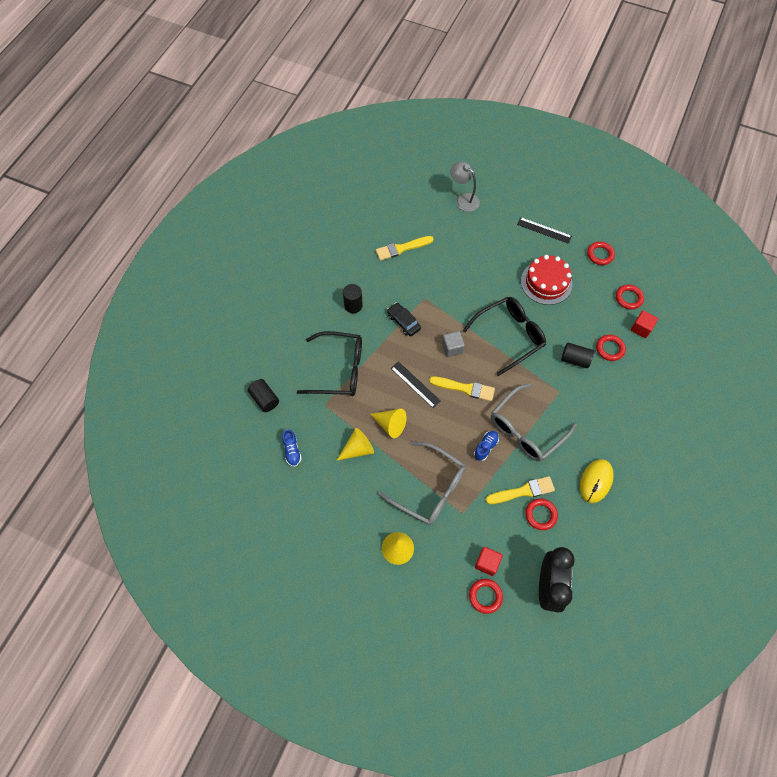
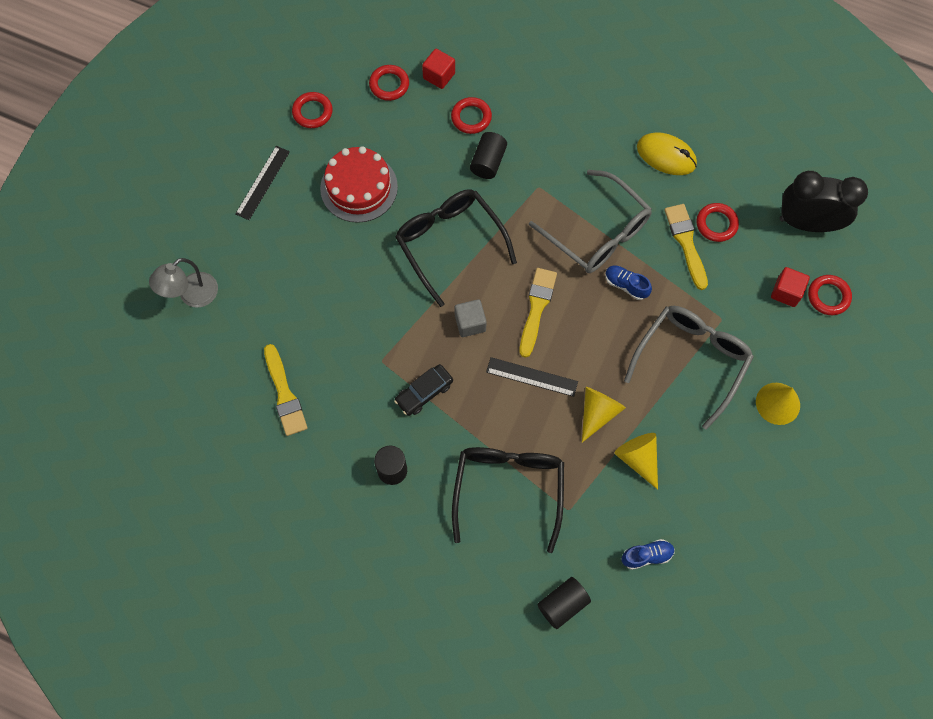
camera: 90 degrees left, 5 degrees up
black ruler [391,361,441,408] -> black ruler turned 60 degrees clockwise [486,357,578,397]

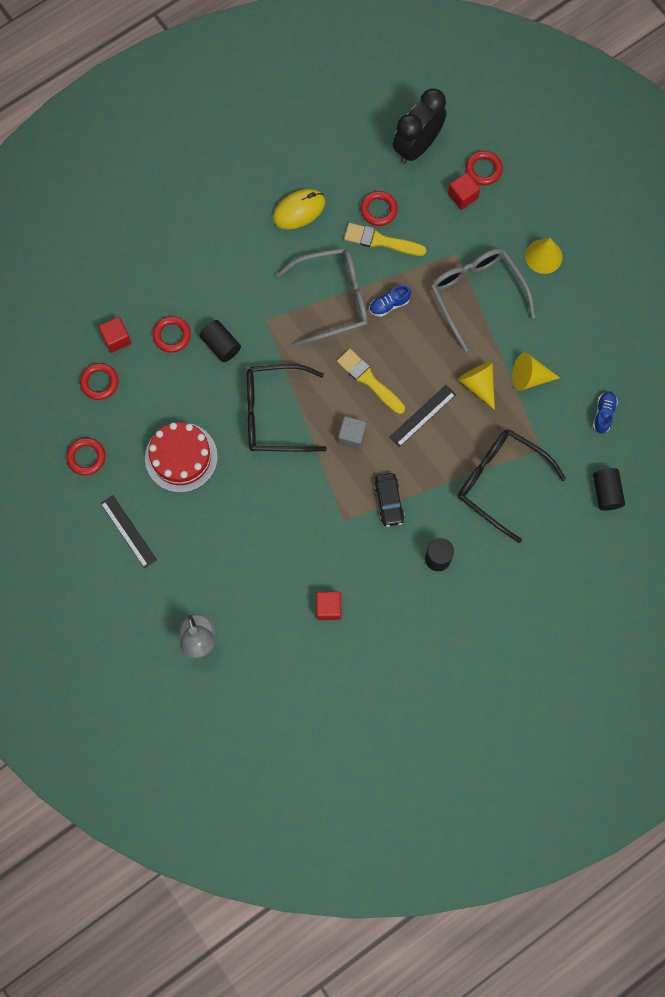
camera: 60 degrees left, 5 degrees up
yellow brush [264,344,307,436] -> red cube [316,592,341,620]

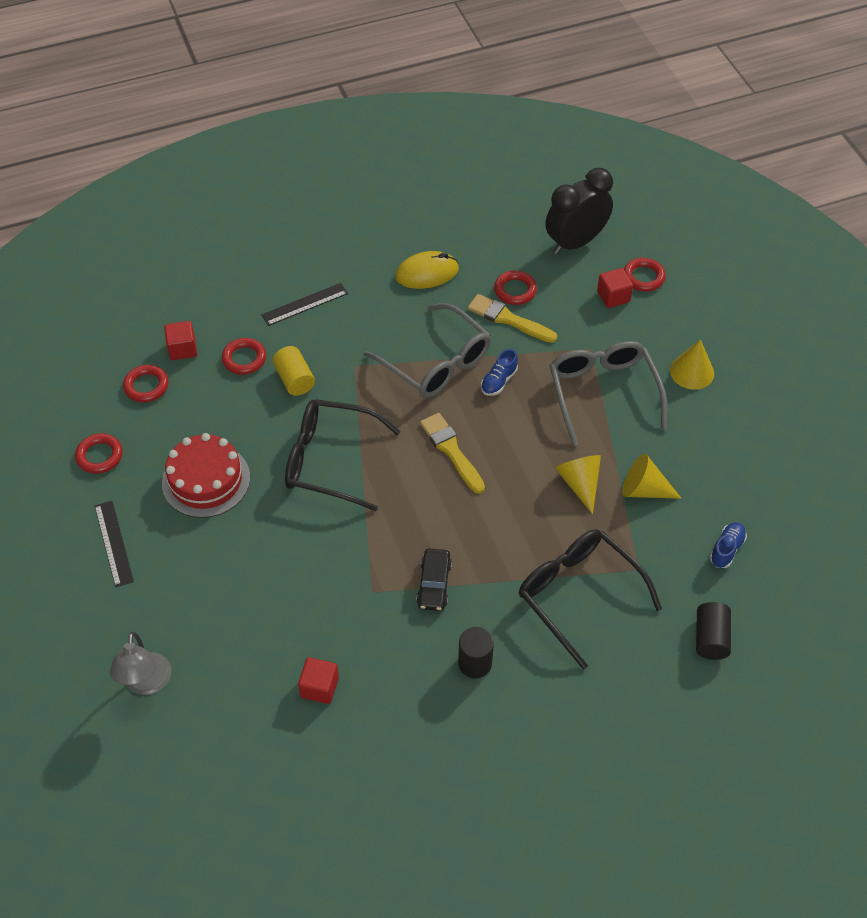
camera: 15 degrees right, 20 degrees down
black cylinder [199,320,241,362] -> yellow cylinder [273,346,315,396]
grey glasses [276,248,368,346] -> grey glasses turned 45 degrees clockwise [364,303,491,398]
grey cube [338,416,367,449] -> none
blue shoe [369,285,411,317] -> blue shoe turned 45 degrees counterclockwise [481,349,518,396]
black ruler [390,385,456,447] -> black ruler moved to [261,283,348,326]

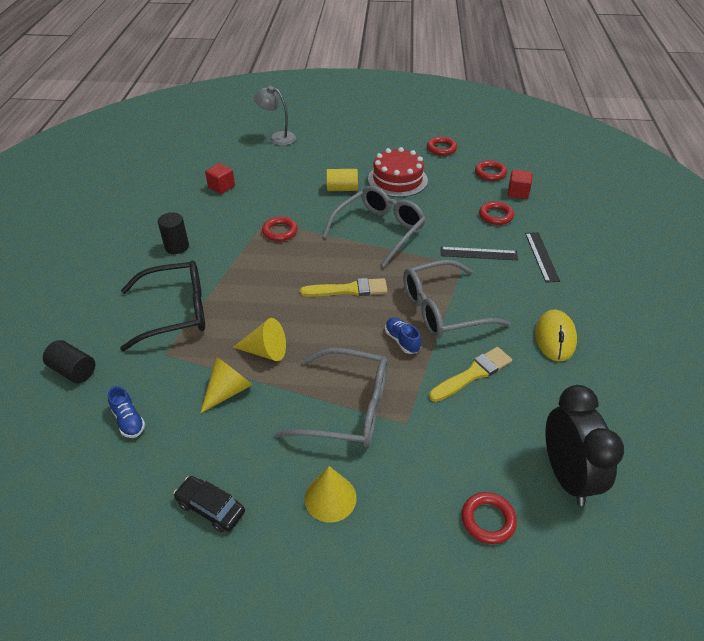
camera: 115 degrees right, 10 degrees down
black ruler [95,501,134,587] -> black ruler moved to [441,247,518,260]
yellow cylinder [273,346,315,396] -> yellow cylinder moved to [326,169,358,191]
black glasses [285,399,400,511] -> grey glasses [322,186,426,267]
black car [416,549,452,611] -> black car moved to [174,476,245,532]
red ring [494,271,537,305] -> red ring moved to [262,216,298,241]
red cube [597,268,633,308] -> none

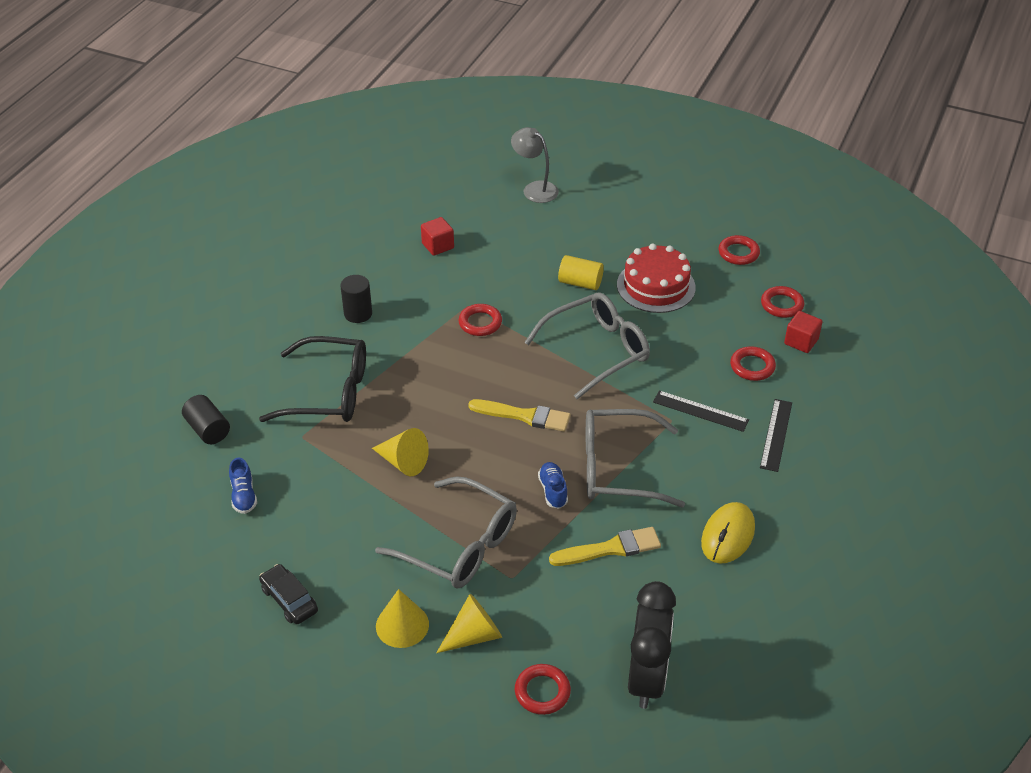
camera: 20 degrees right, 0 degrees up
yellow cone [200,357,252,413] -> yellow cone moved to [436,594,502,653]

